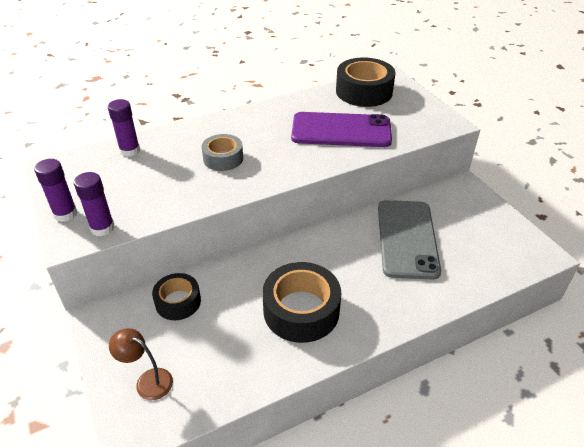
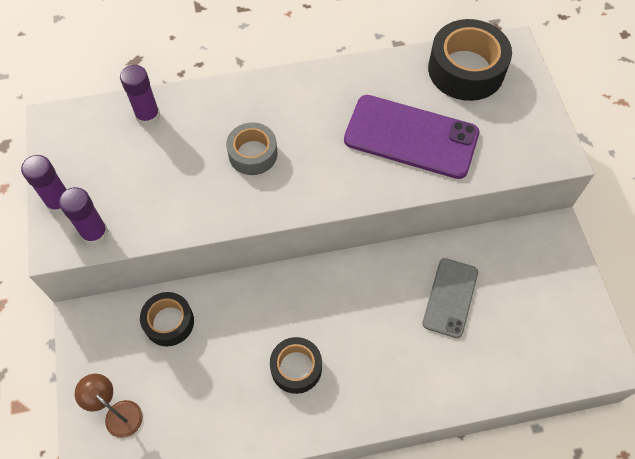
camera: 15 degrees right, 20 degrees up
black tape [262,262,341,343] -> black tape [270,337,322,394], size x0.60
grey phone [378,200,441,280] -> grey phone [422,258,478,338], size x0.62

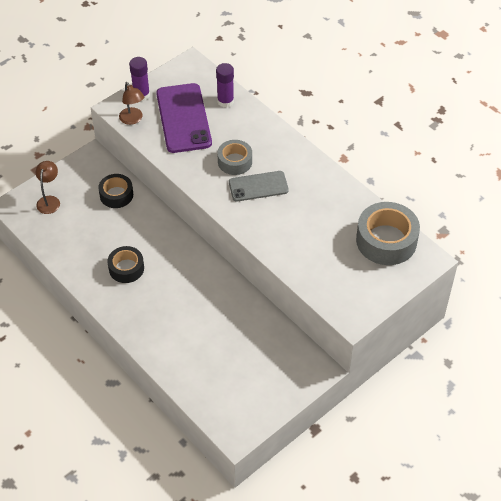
camera: 60 degrees right, 10 degrees down
purple glue stick [59,187,108,245] -> brown lamp [119,82,144,125]
purple phone [344,95,479,179] -> purple phone moved to [156,83,212,153]
grey phone [422,258,478,338] -> grey phone moved to [229,171,289,201]
black tape [428,19,512,101] -> grey tape [356,202,420,265]

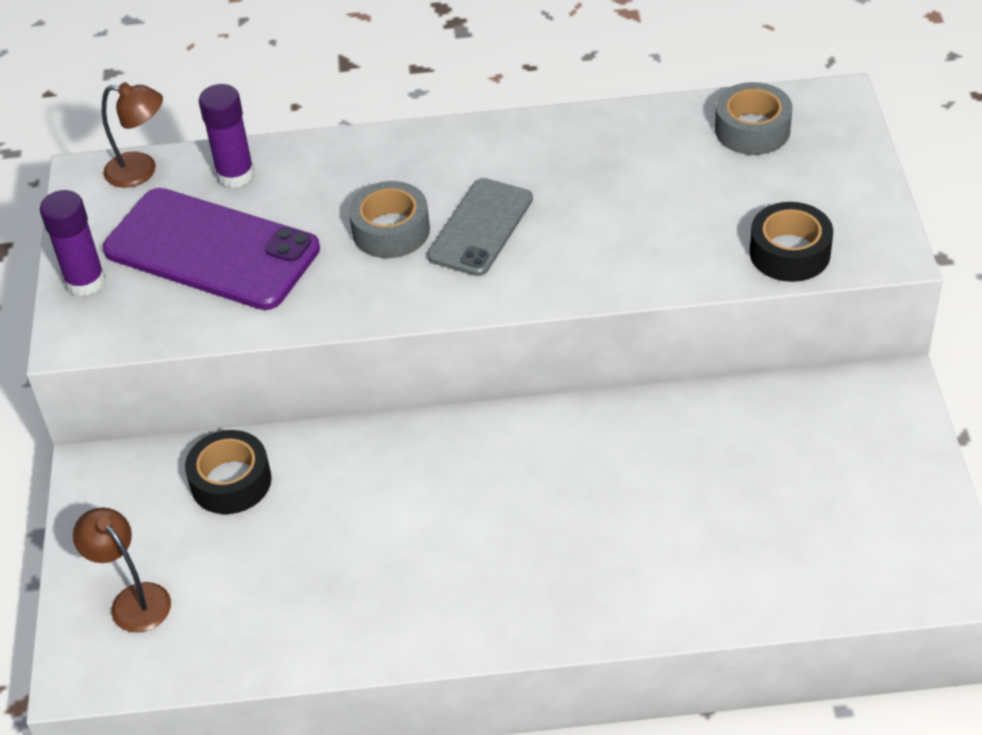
camera: 50 degrees left, 5 degrees down
black tape [108,246,144,283] -> black tape moved to [749,202,833,282]
brown lamp [119,82,144,125] -> brown lamp moved to [102,82,163,188]
grey tape [356,202,420,265] -> grey tape [715,82,793,155], size x0.60

